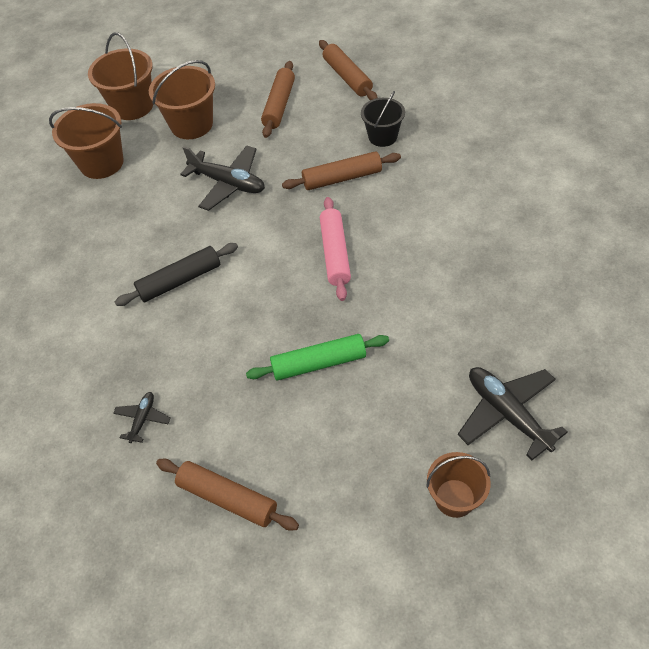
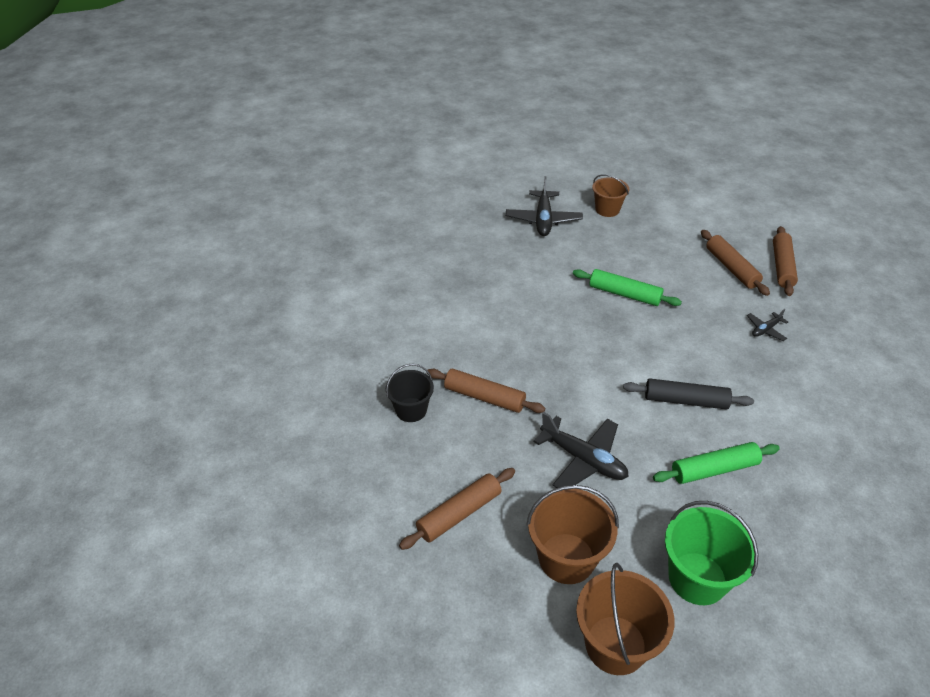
camera: 145 degrees left, 10 degrees down
brown bucket [49,103,124,179] -> green bucket [665,501,759,605]
black plane [180,145,265,211] -> black plane turned 150 degrees clockwise [533,412,629,488]
brown rolling pin [319,40,377,100] -> brown rolling pin moved to [773,226,798,296]
pink rolling pin [320,197,351,301] -> none
none -> green rolling pin [653,442,780,484]

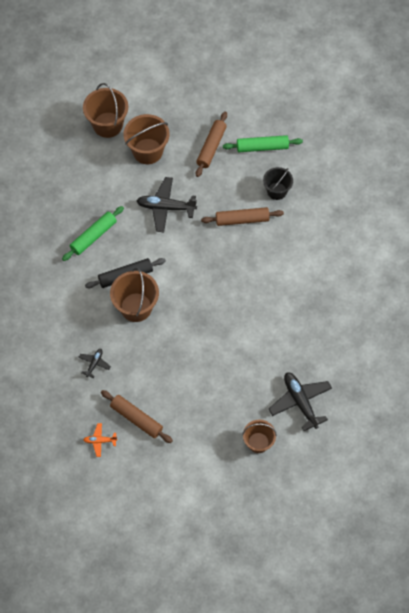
camera: 150 degrees right, 20 degrees up
green rolling pin [573,269,682,306] -> green rolling pin moved to [223,135,303,152]
green bucket [665,501,759,605] -> none
brown rolling pin [773,226,798,296] -> orange plane [83,423,118,457]
none -> brown bucket [110,268,159,322]

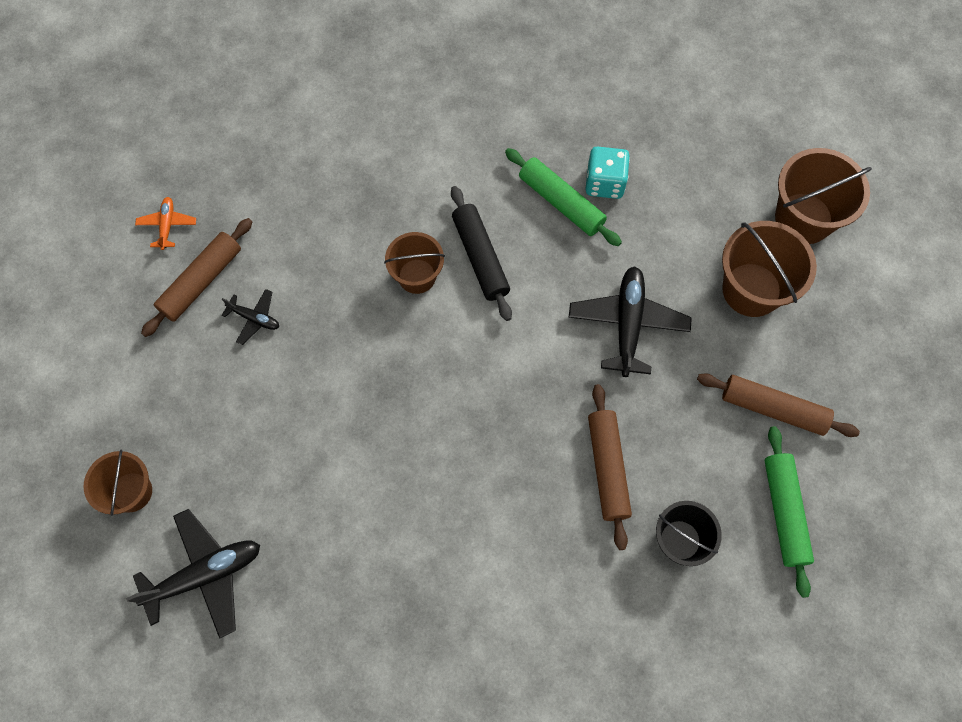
camera: 90 degrees right, 5 degrees up
black plane [78,349,111,378] -> black plane moved to [222,289,279,345]
brown bucket [110,268,159,322] -> brown bucket [384,232,445,294], size x0.65
none -> turquoise dice [585,146,630,199]

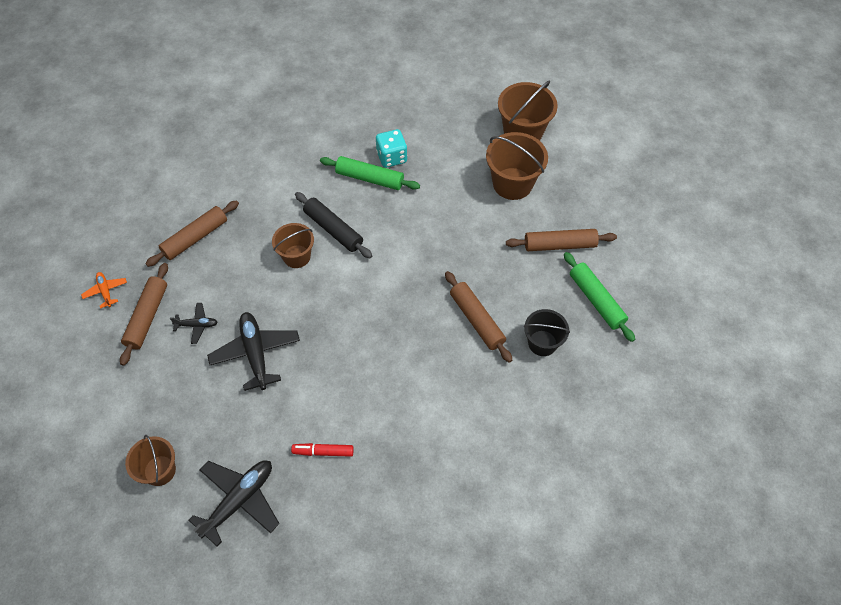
camera: 25 degrees left, 10 degrees down
black plane [569,266,692,377] -> black plane moved to [207,312,300,391]
none -> brown rolling pin [145,200,239,267]
none -> red marker [291,443,354,457]

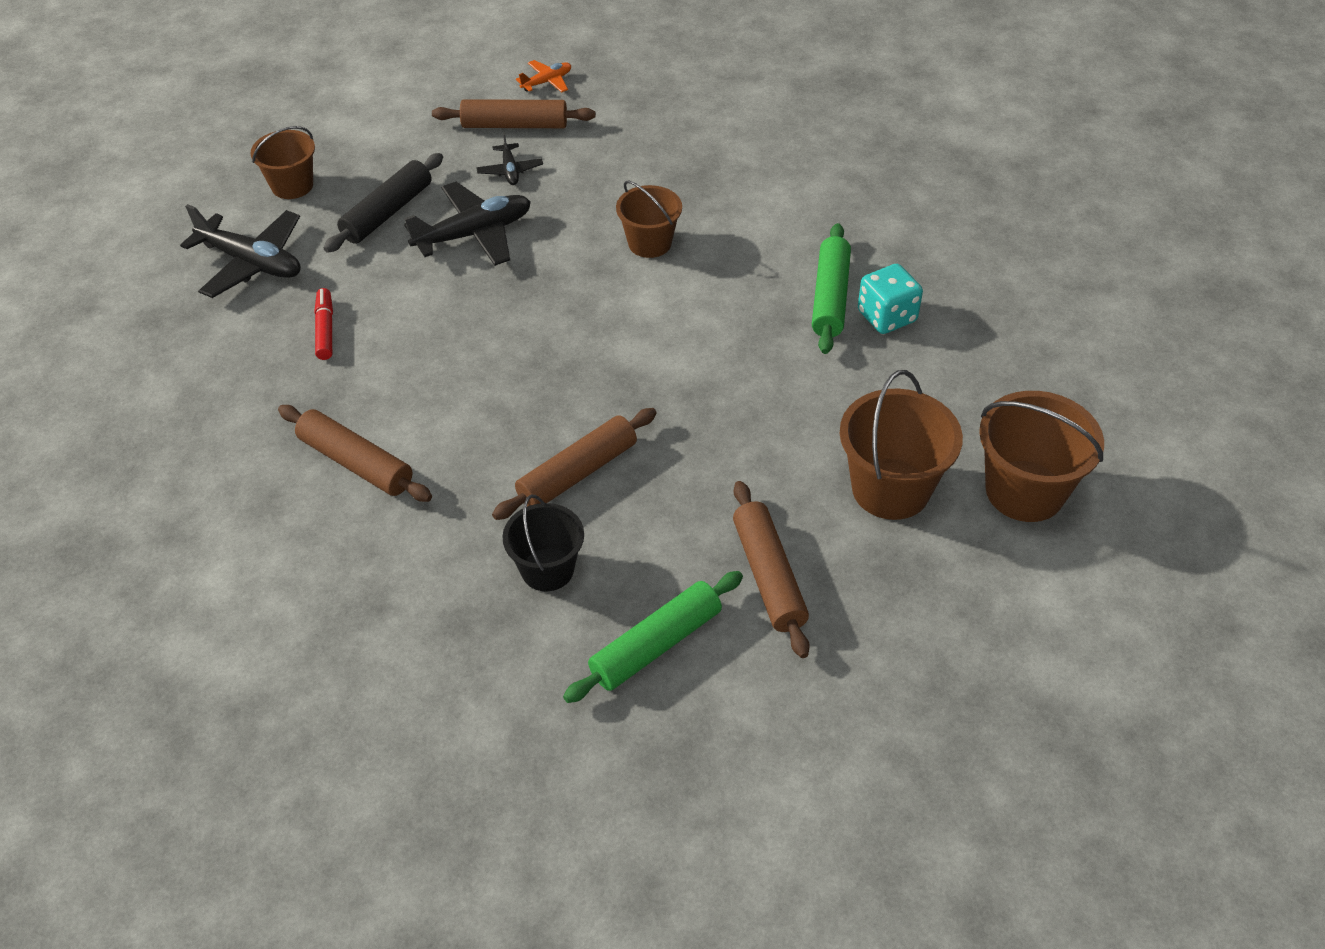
camera: 80 degrees right, 10 degrees down
brown rolling pin [145,200,239,267] -> brown rolling pin moved to [278,405,432,502]
black rolling pin [295,192,372,258] -> black rolling pin moved to [324,153,443,253]

